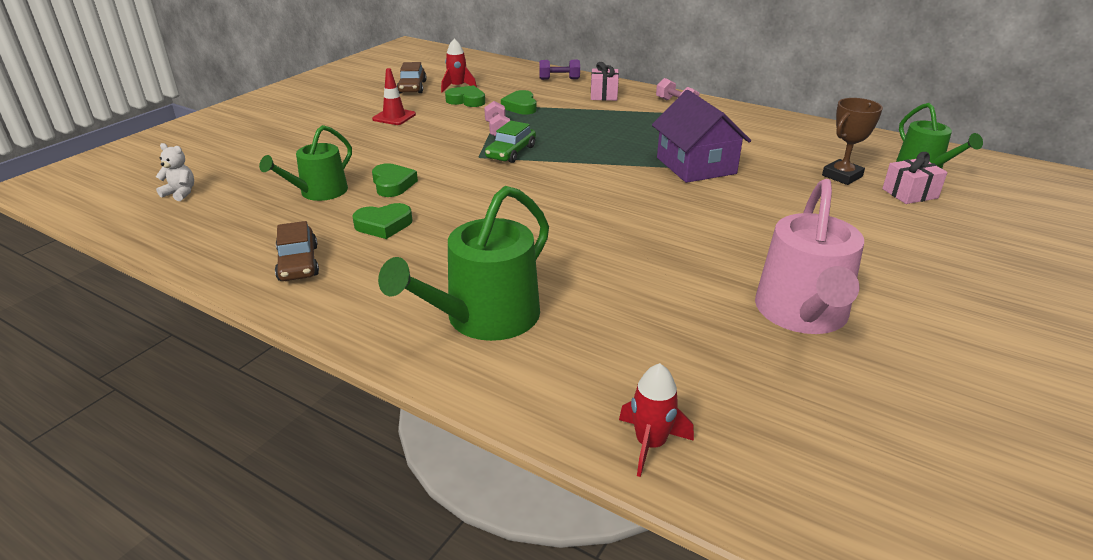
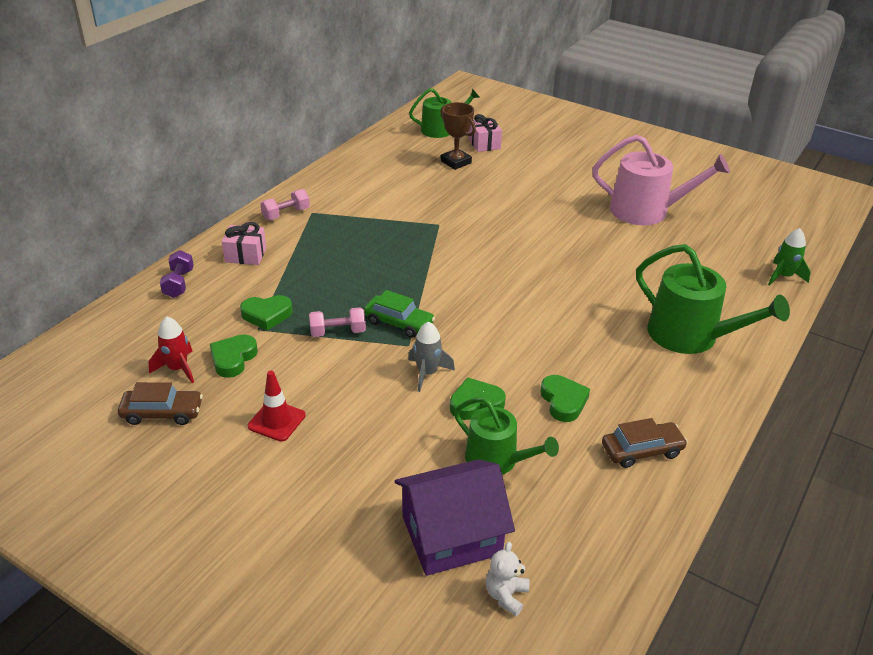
camera: 90 degrees left, 5 degrees up
red rocket [619,363,694,477] -> green rocket [768,228,811,285]
purple house [652,90,751,183] -> purple house moved to [395,459,515,576]
none -> grey rocket [408,321,455,392]

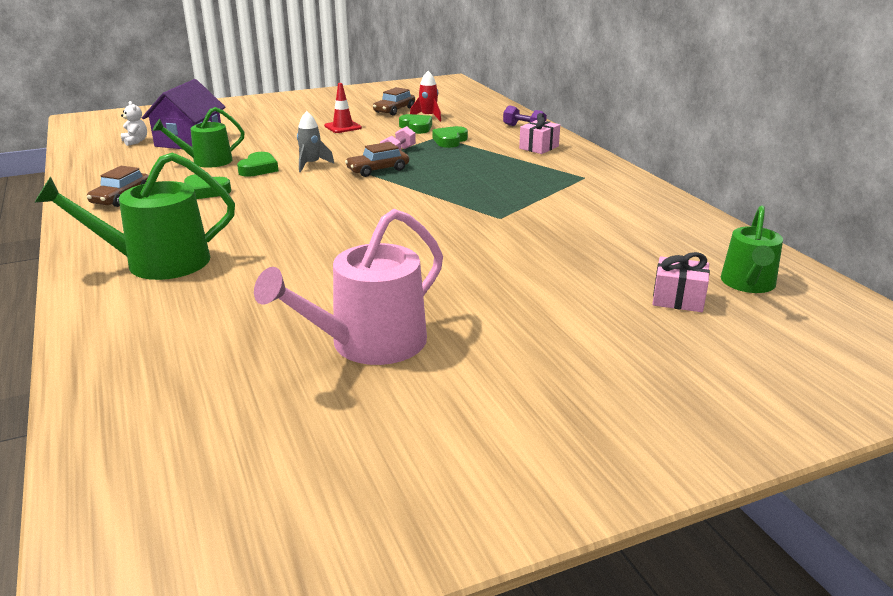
camera: 125 degrees right, 10 degrees down
pink dumbbell [260,189,310,220] -> none
green car [364,290,435,338] -> brown car [345,142,409,177]
brown trophy [441,102,476,170] -> none
green rocket [768,228,811,285] -> none

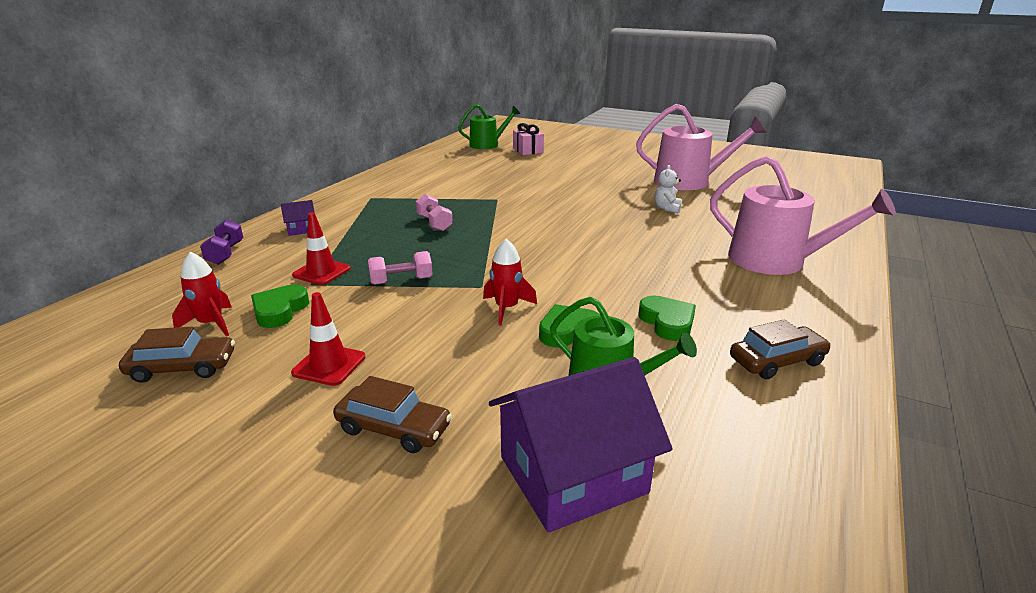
camera: 130 degrees left, 0 degrees up
green watering can [34,152,235,280] -> pink watering can [710,156,896,275]
white teddy bear [121,101,147,146] -> white teddy bear moved to [654,165,682,213]
grey rocket [297,111,334,172] -> red rocket [483,239,537,325]
brown car [345,142,409,177] -> brown car moved to [333,376,452,453]
green heart [432,126,468,148] -> red traffic cone [292,212,351,285]
pink gift [519,113,560,154] -> purple house [281,200,315,236]
none -> pink dumbbell [416,194,453,231]

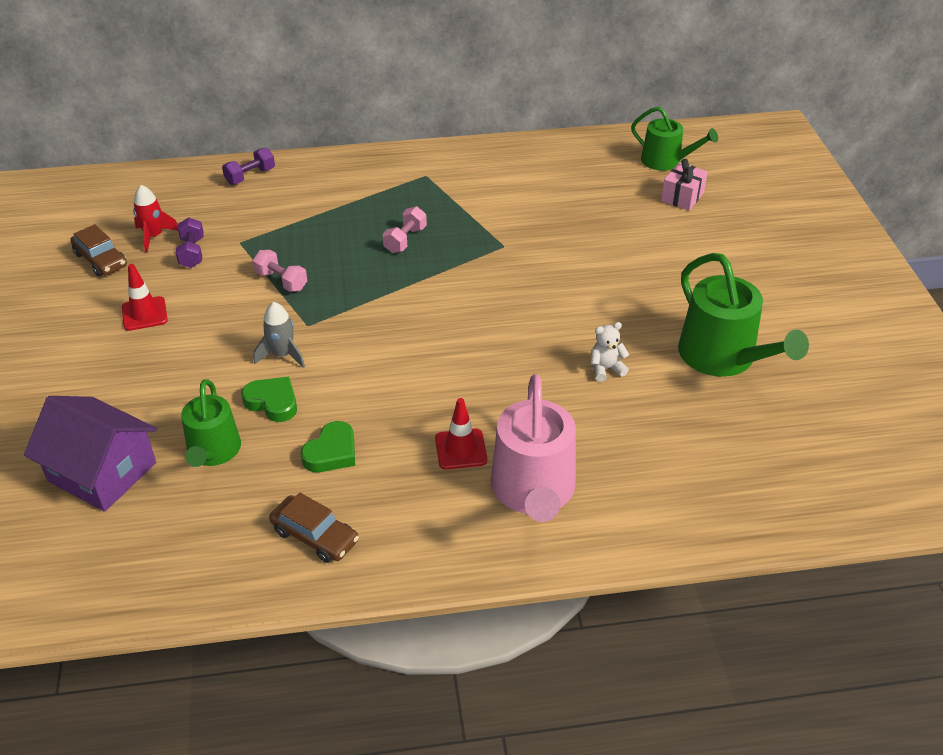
camera: 55 degrees right, 15 degrees up
green heart [251,285,309,328] -> purple dumbbell [176,217,204,268]
purple house [281,200,315,236] -> none
red traffic cone [292,212,351,285] -> red traffic cone moved to [435,398,487,470]
brown car [333,376,452,453] -> none
red rocket [483,239,537,325] -> grey rocket [254,302,305,368]
pink watering can [636,104,766,190] -> green watering can [678,253,809,377]

